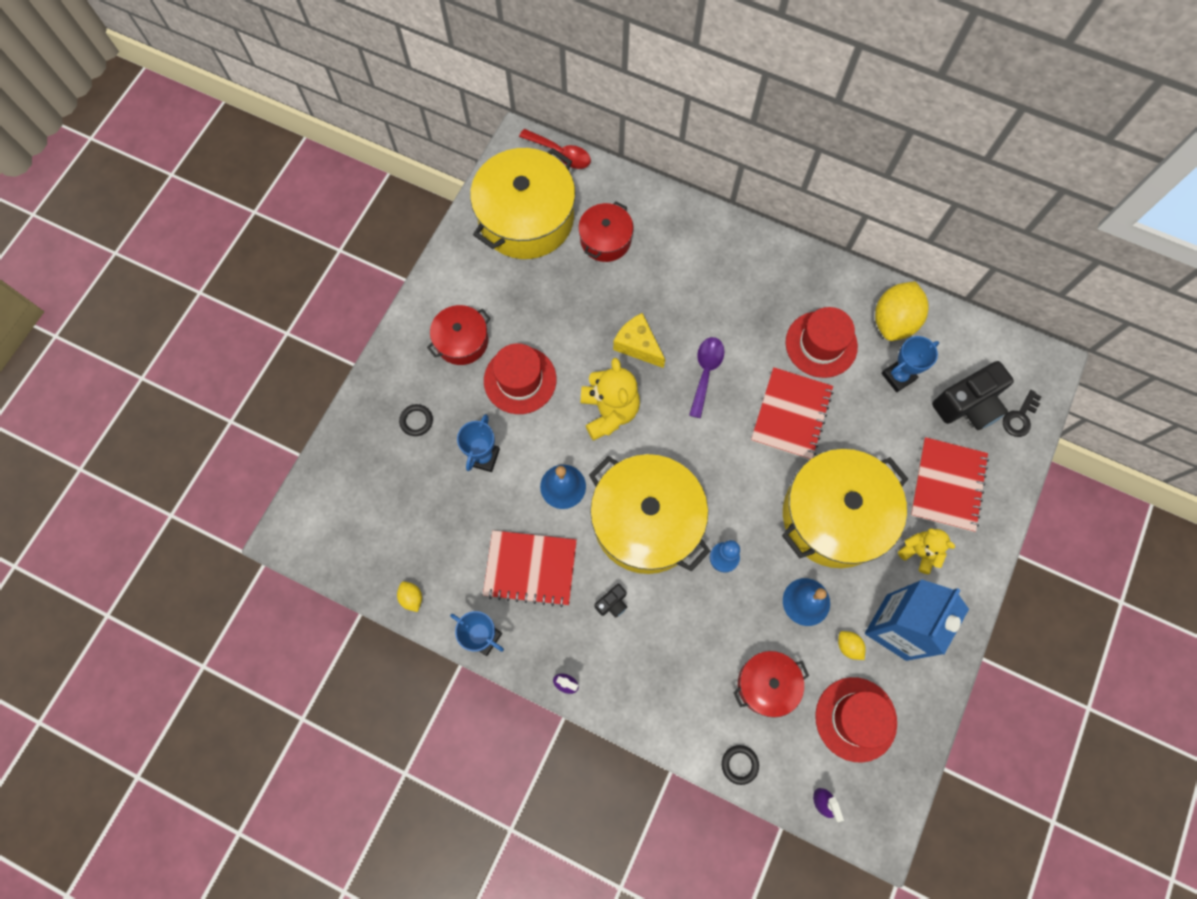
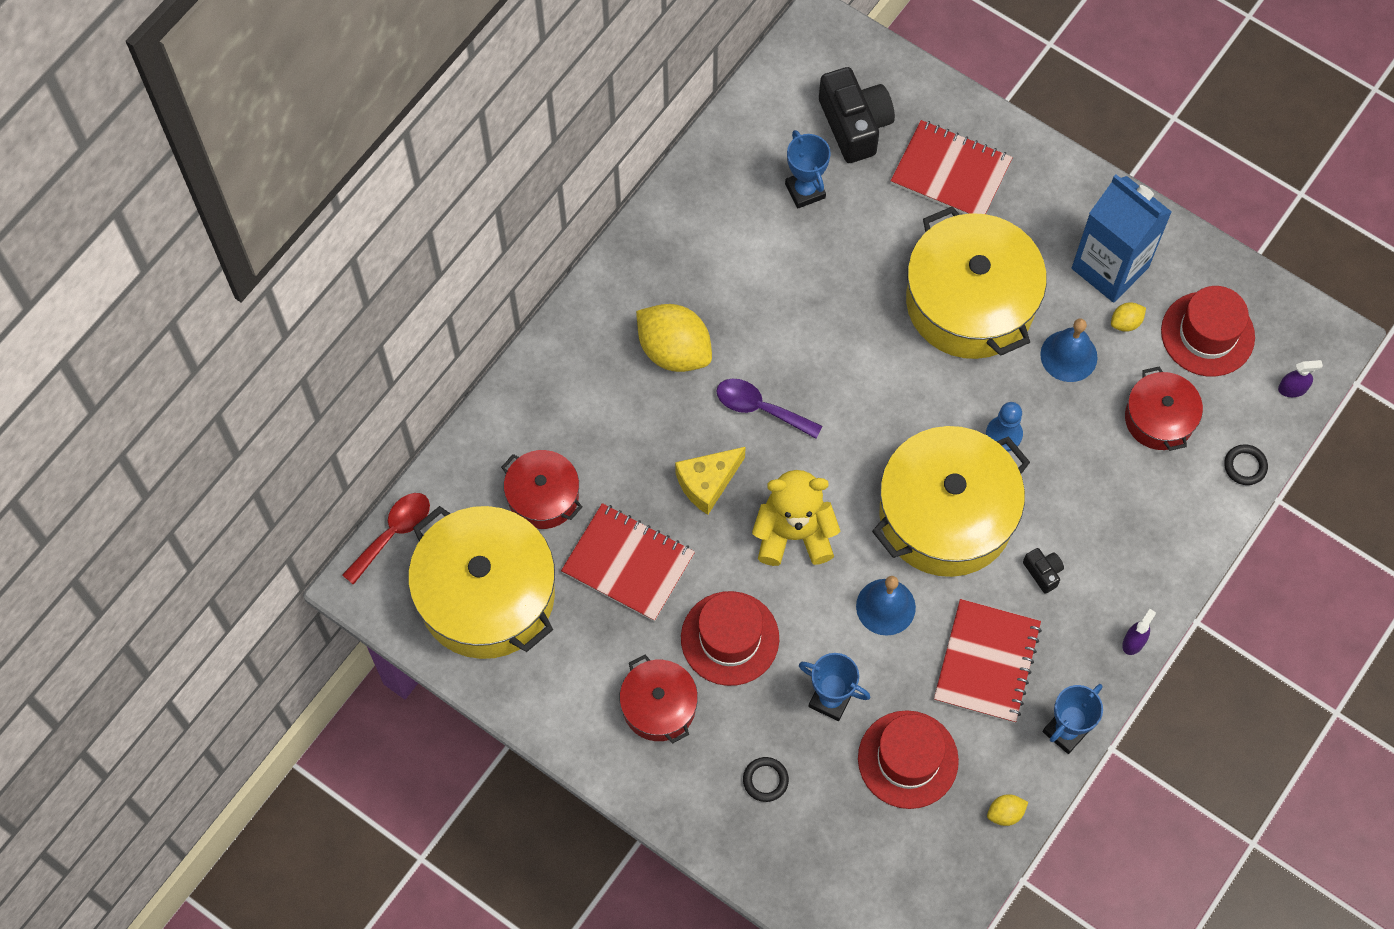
camera: 80 degrees left, 5 degrees down
red notebook [751,367,833,460] -> red notebook moved to [561,503,695,622]
red hat [786,307,858,378] -> red hat moved to [858,710,959,809]
yellow lemon [875,281,929,341] -> yellow lemon moved to [636,304,712,372]
yellow teddy bear [898,528,955,574] -> none
black key [1003,390,1042,437] -> none

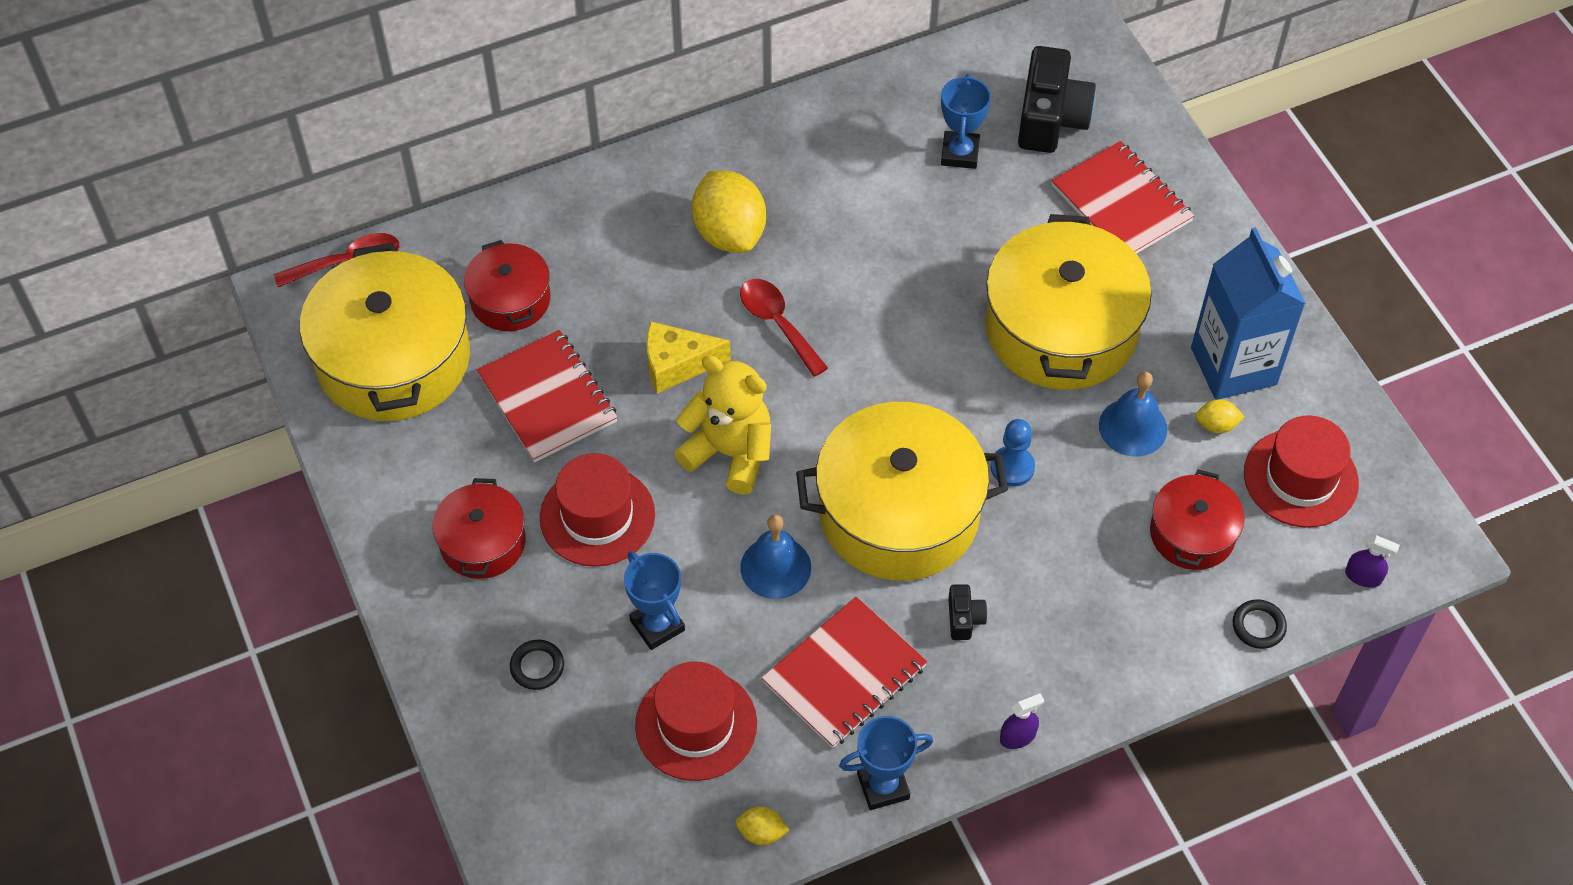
camera: 30 degrees right, 10 degrees down
purple spoon [716,379,822,439] -> red spoon [740,279,828,377]

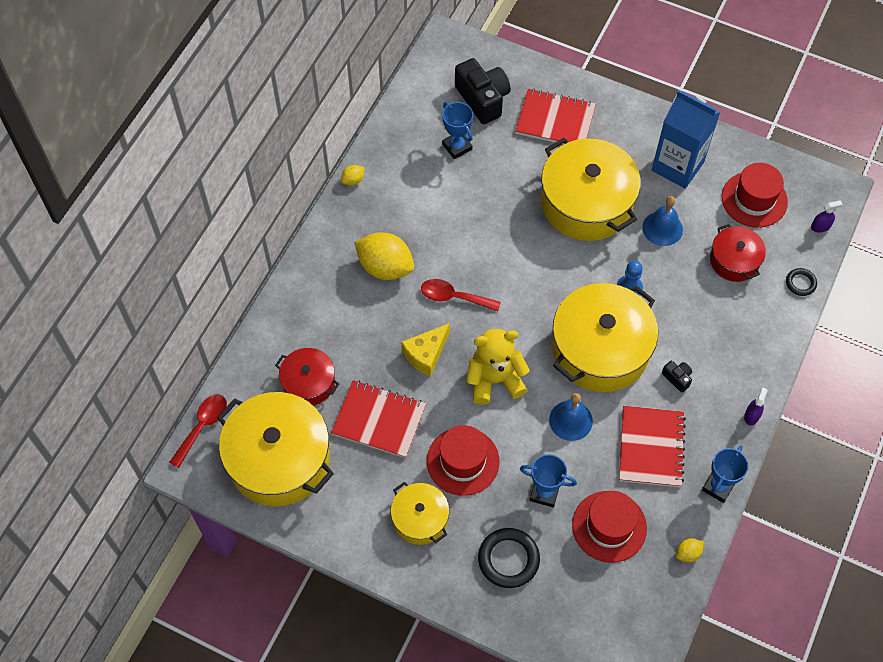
camera: 40 degrees left, 5 degrees up
red pot [433,478,526,579] -> yellow pot [391,482,449,545]
black ring [510,640,564,690] -> black ring [478,528,540,588], size x1.80
yellow lemon [1195,399,1245,433] -> yellow lemon moved to [341,165,365,186]

